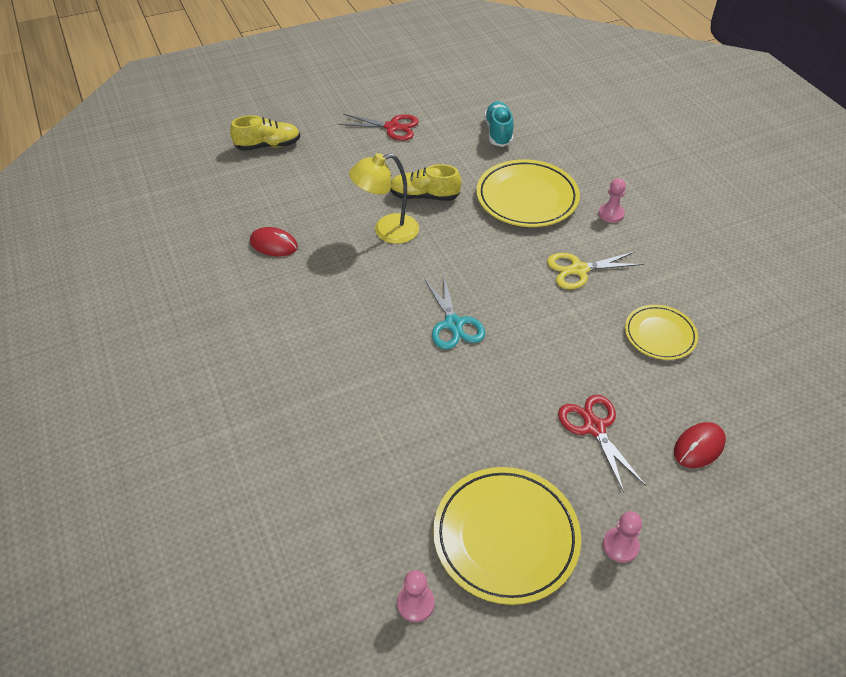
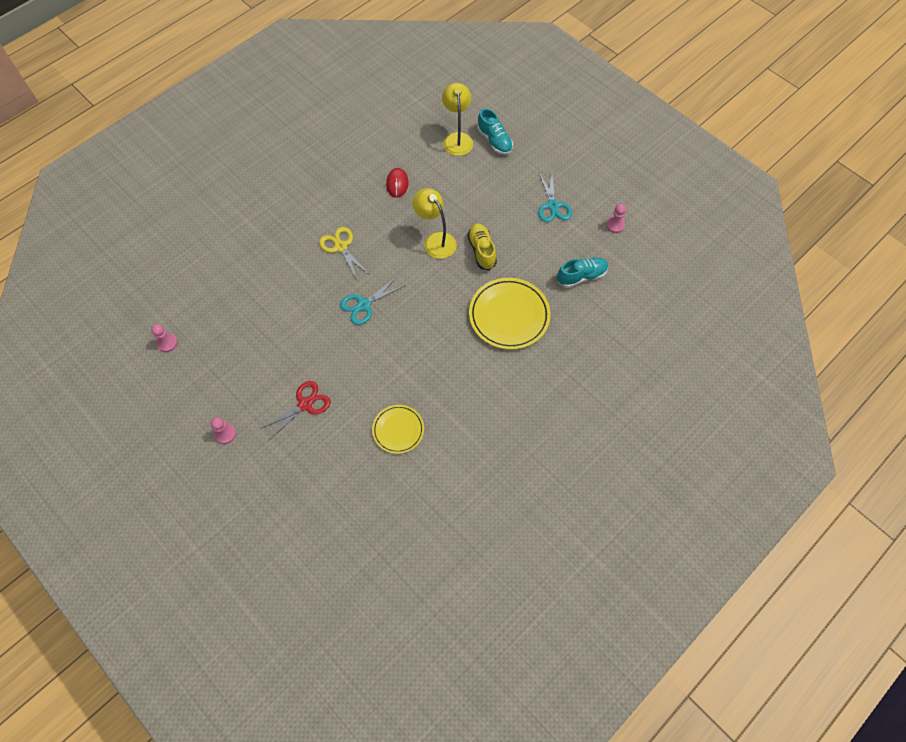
camera: 70 degrees right, 15 degrees up
yellow shoe [230,115,300,151] -> turquoise shoe [477,108,513,155]
red scissors [339,114,419,141] -> turquoise scissors [538,173,572,222]
yellow plate [433,467,581,605] -> none
yellow scissors [547,252,643,289] -> yellow scissors moved to [319,227,370,280]
pink pawn [599,178,626,223] -> pink pawn moved to [606,204,626,233]
red mouse [674,422,726,468] -> none
none -> yellow lamp [442,83,473,156]

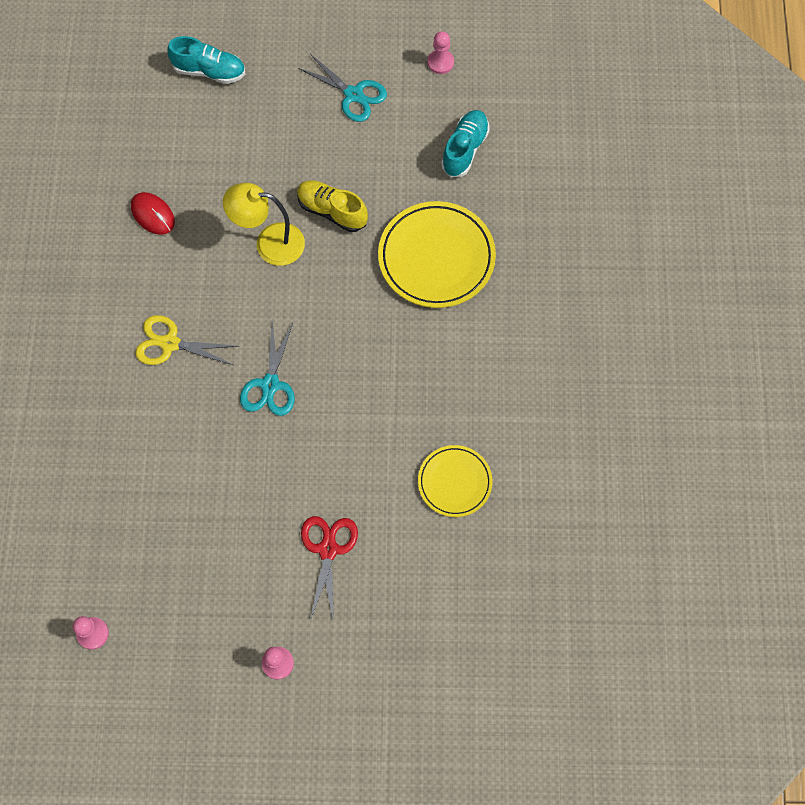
camera: 45 degrees left, 5 degrees up
yellow lamp [442,83,473,156] -> none

